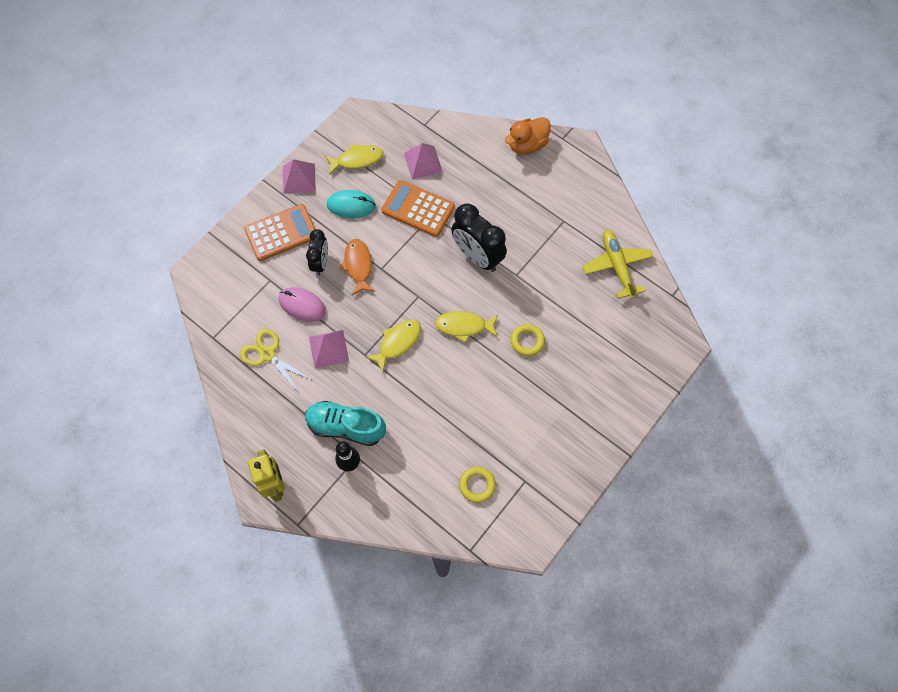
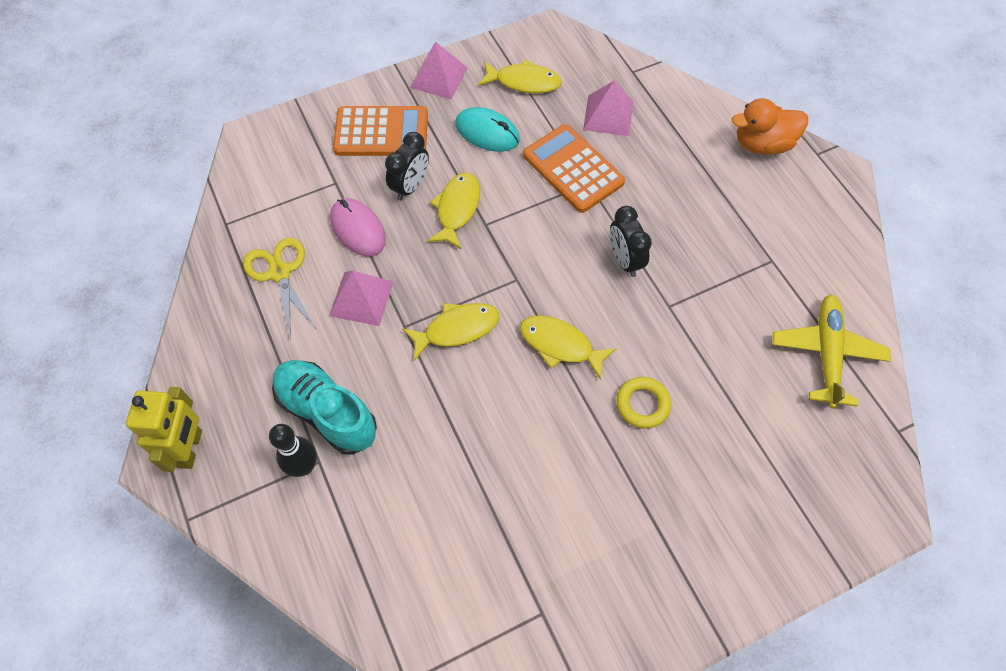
camera: 25 degrees right, 5 degrees down
orange fish [340,239,375,295] -> yellow fish [427,173,480,249]
black clock [451,203,507,272] -> black clock [610,206,652,277], size x0.60
yellow ring [459,467,496,503] -> none

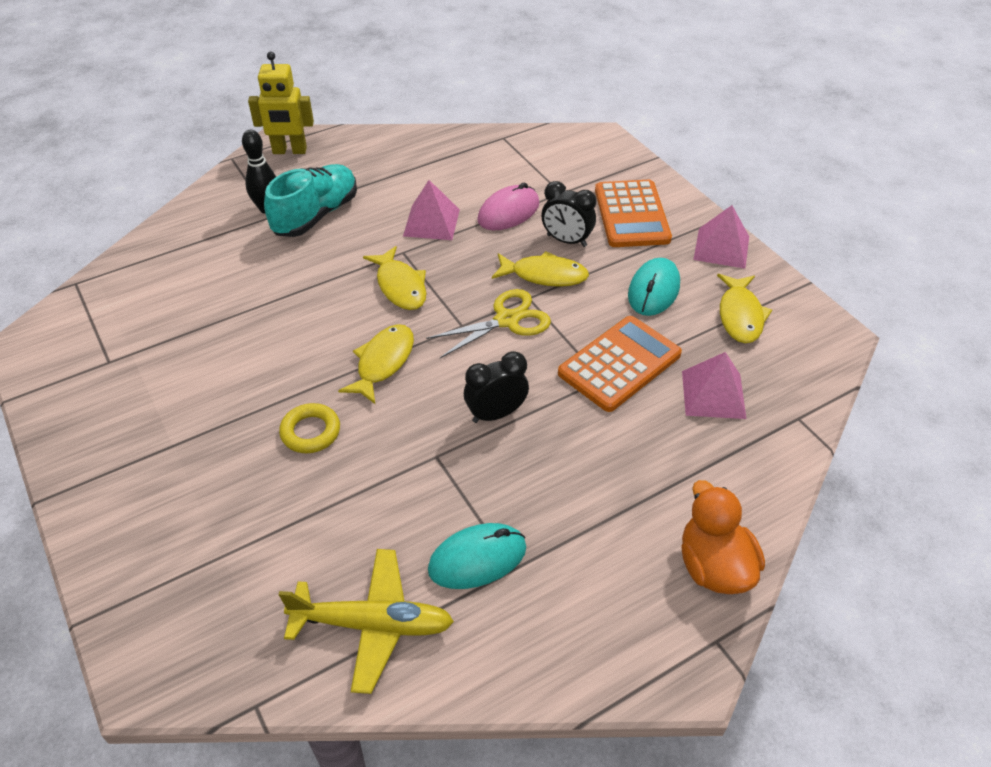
camera: 85 degrees right, 15 degrees down
yellow scissors [243,237,316,340] -> yellow scissors moved to [426,289,551,358]
none -> turquoise mouse [428,523,526,589]

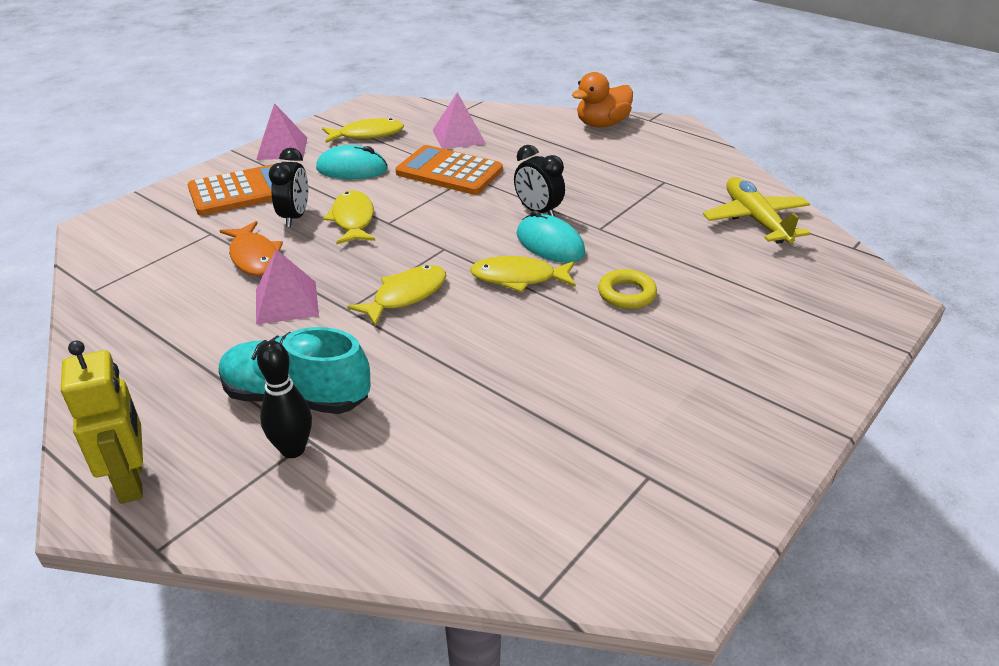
camera: 110 degrees left, 10 degrees down
yellow scissors [426,289,551,358] -> none
turquoise mouse [428,523,526,589] -> turquoise mouse moved to [517,210,585,263]
pink mouse [477,182,540,230] -> orange fish [220,221,283,276]

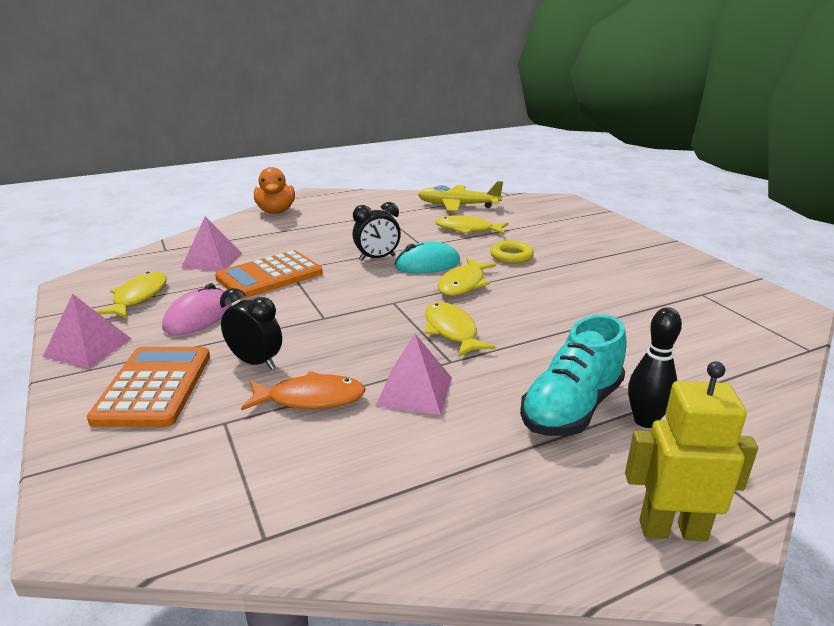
camera: 65 degrees left, 10 degrees down
turquoise mouse [316,145,388,179] -> pink mouse [162,283,232,335]
yellow fish [323,190,375,244] -> yellow fish moved to [435,215,508,235]

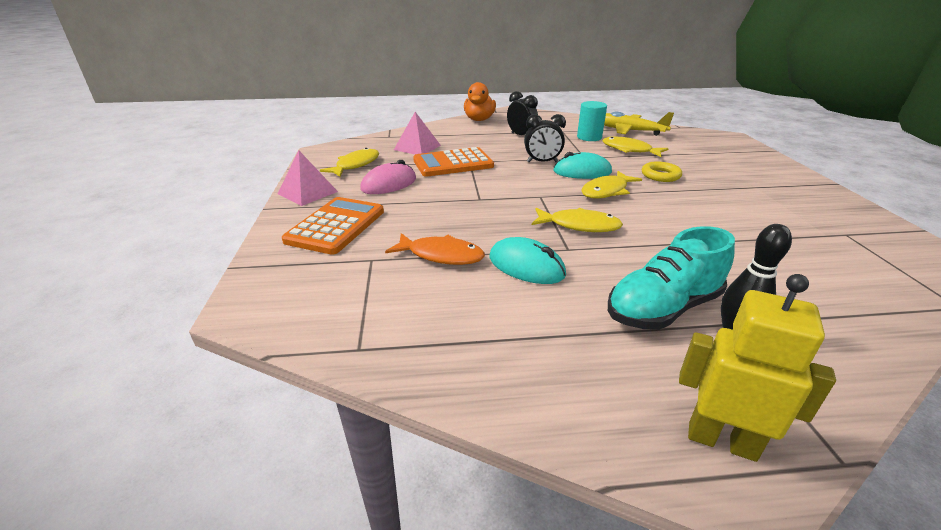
camera: 20 degrees right, 5 degrees up
black clock [220,288,282,370] -> black clock moved to [507,91,538,135]
pink pyramid [376,334,452,415] -> turquoise mouse [490,237,566,284]
yellow fish [425,302,496,357] -> yellow fish turned 105 degrees clockwise [532,208,623,232]
none -> turquoise cylinder [577,101,607,141]

